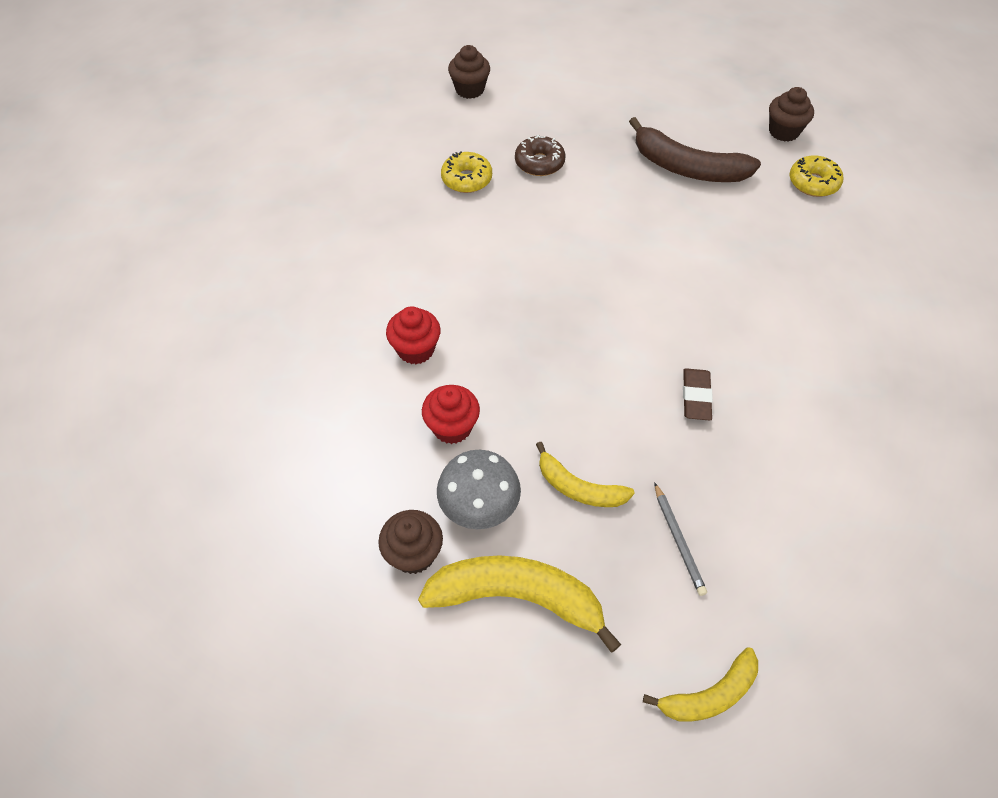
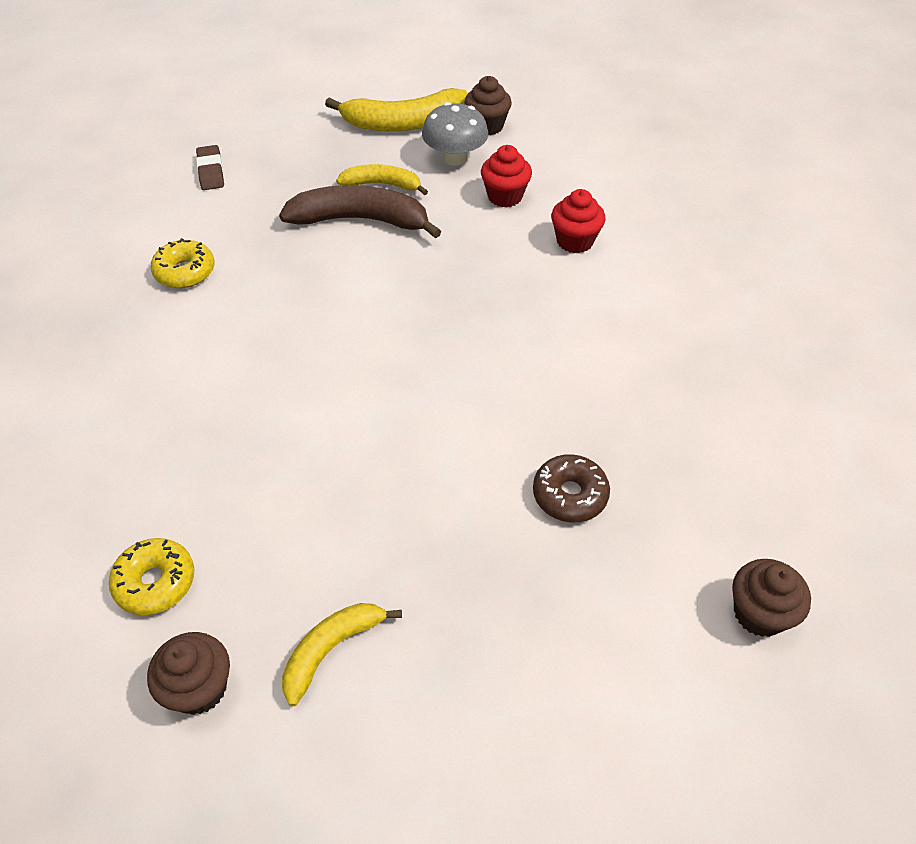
camera: 160 degrees right, 5 degrees down
yellow donut [441,151,492,193] -> yellow donut moved to [151,238,215,288]
brown banana [629,117,761,182] -> brown banana moved to [279,185,441,239]
yellow banana [643,647,758,722] -> yellow banana moved to [282,603,402,706]
grey pencil [654,482,707,596] -> none
brown eraser [683,368,713,421] -> brown eraser moved to [196,145,224,190]

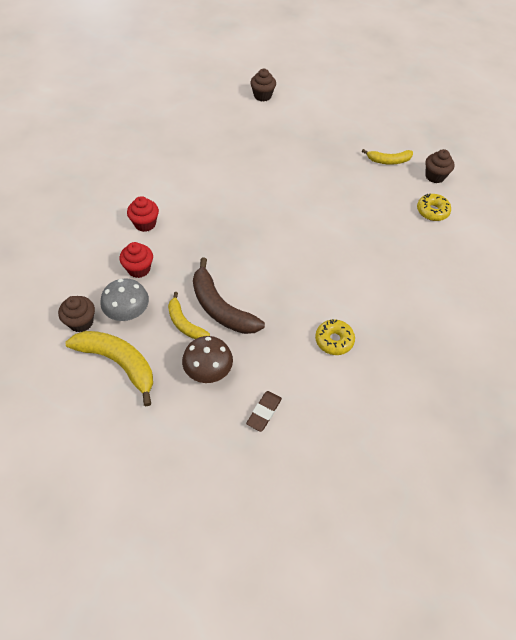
camera: 140 degrees left, 5 degrees up
brown donut [533,454,610,523] -> none
none -> brown mushroom [182,336,233,383]

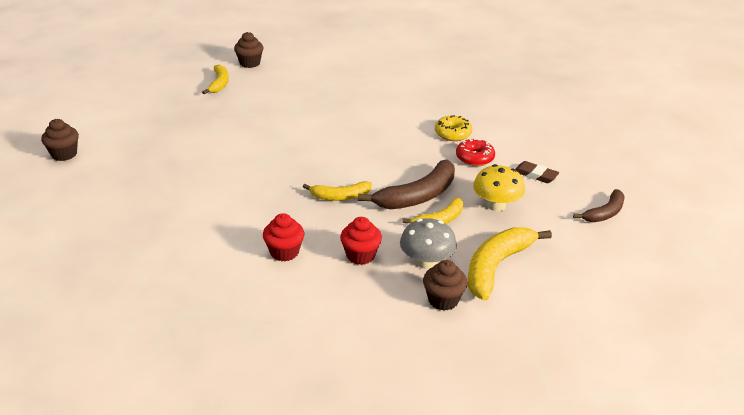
camera: 85 degrees left, 20 degrees down
brown mushroom [182,336,233,383] -> yellow mushroom [473,164,525,211]
yellow donut [417,194,451,221] -> none
none -> yellow banana [303,181,372,201]
none -> red donut [456,138,495,166]
none -> brown banana [573,189,625,222]

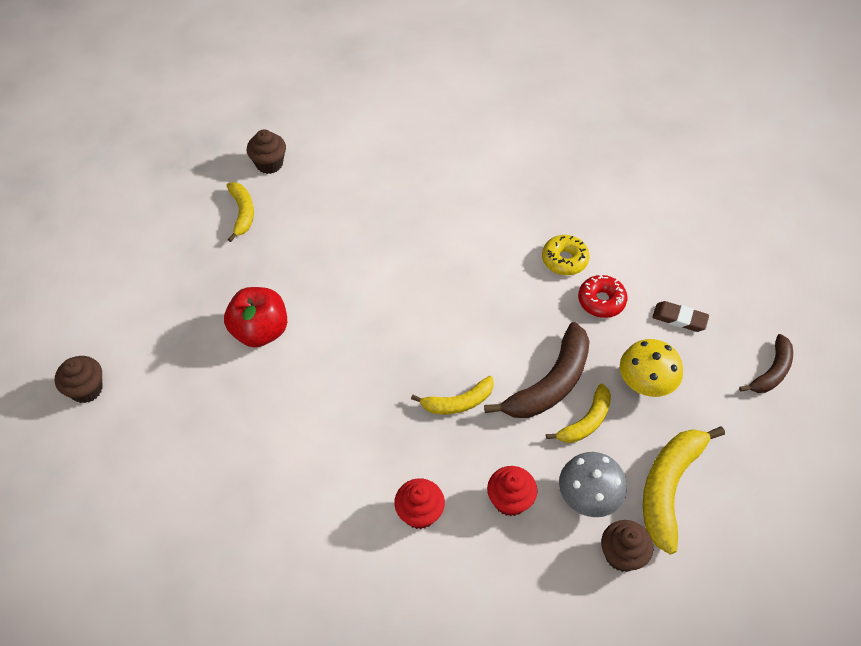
camera: 10 degrees left, 20 degrees up
none -> red apple [224,287,287,347]

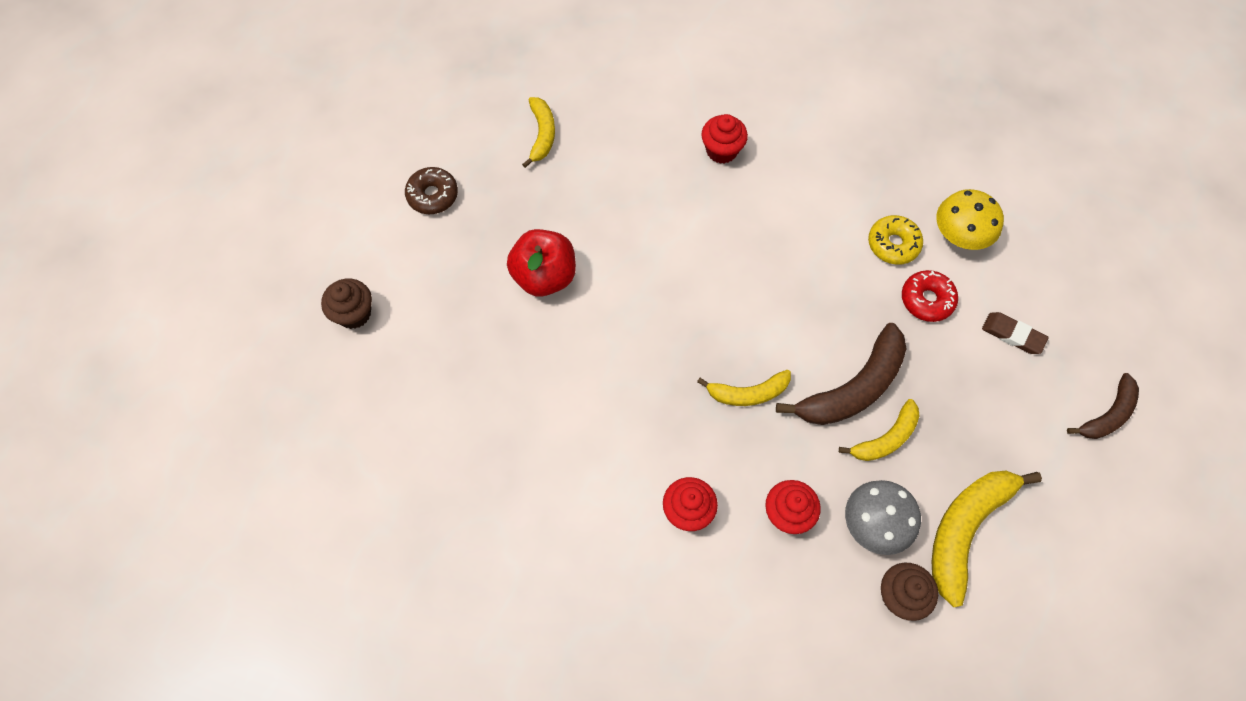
camera: 10 degrees right, 10 degrees up
brown cupcake [247,130,286,174] -> none
yellow mushroom [620,339,683,397] -> yellow mushroom moved to [936,189,1004,250]
none -> brown donut [405,167,458,214]
none -> red cupcake [702,114,748,164]

